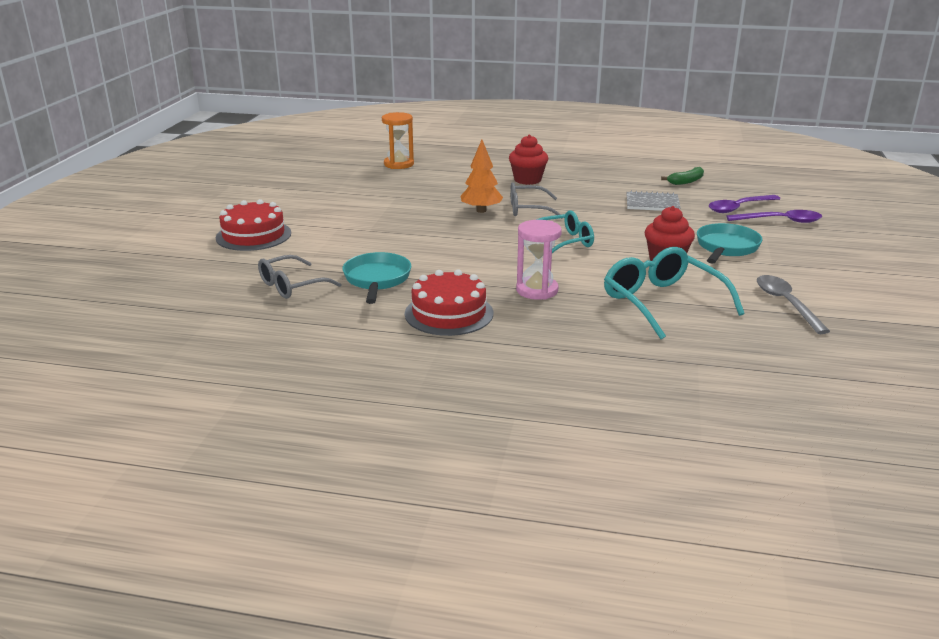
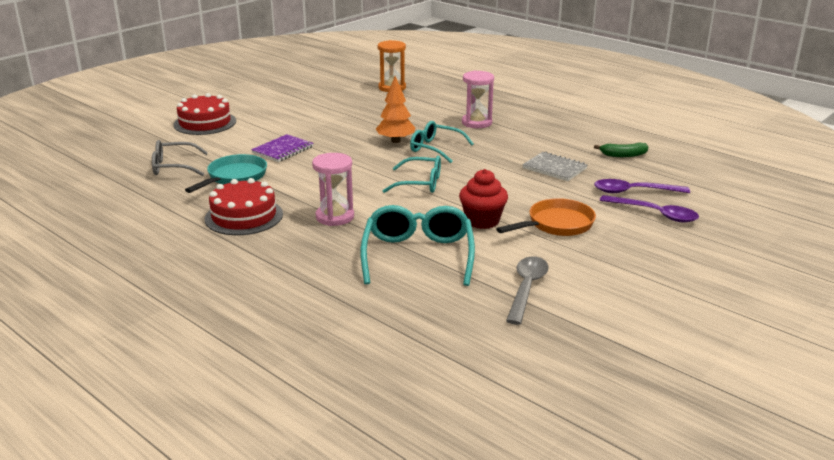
camera: 30 degrees right, 0 degrees up
red cupcake [509,135,548,185] -> pink hourglass [462,71,494,128]
grey glasses [510,182,562,219] -> turquoise glasses [410,121,474,163]
turquoise pan [697,223,763,264] -> orange pan [496,198,596,236]
none -> purple notebook [251,134,314,162]

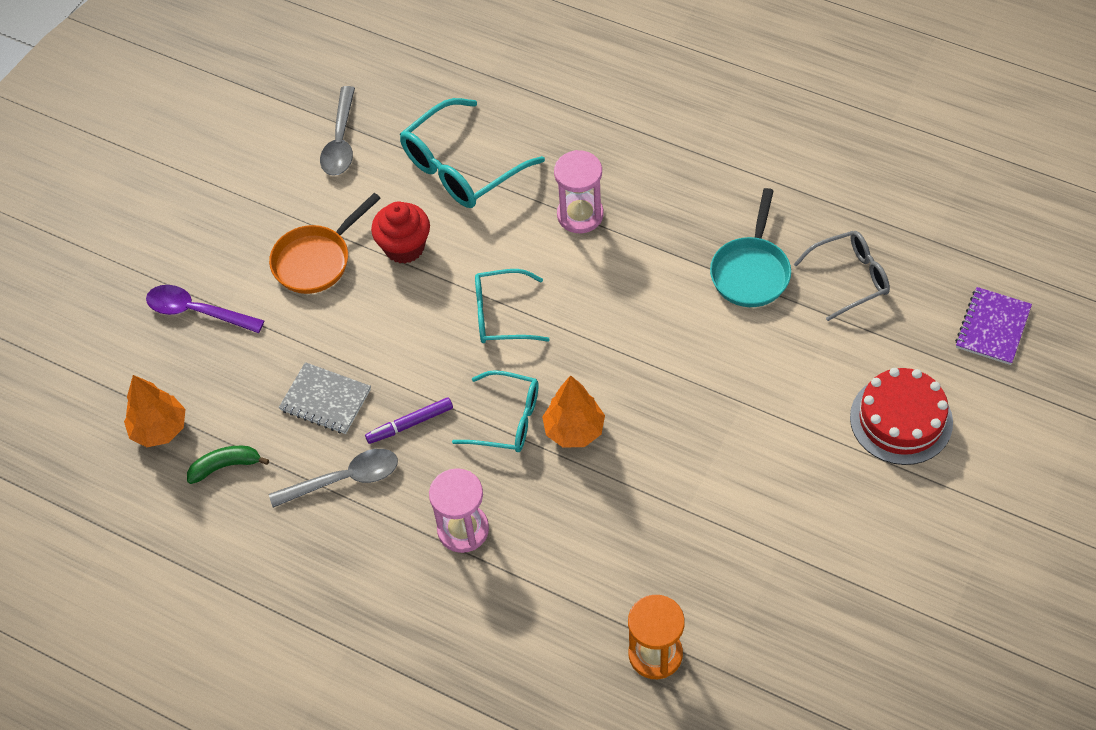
camera: 170 degrees right, 30 degrees up
red cake [205,178,283,235] -> none
purple notebook [251,134,314,162] -> purple notebook moved to [955,287,1032,365]
turquoise glasses [360,205,475,286] -> turquoise glasses turned 60 degrees clockwise [400,98,545,208]
purple spoon [594,179,690,193] -> none
none -> orange tree [124,375,185,447]
none -> grey spoon [269,449,398,508]
none -> purple marker [365,397,453,444]

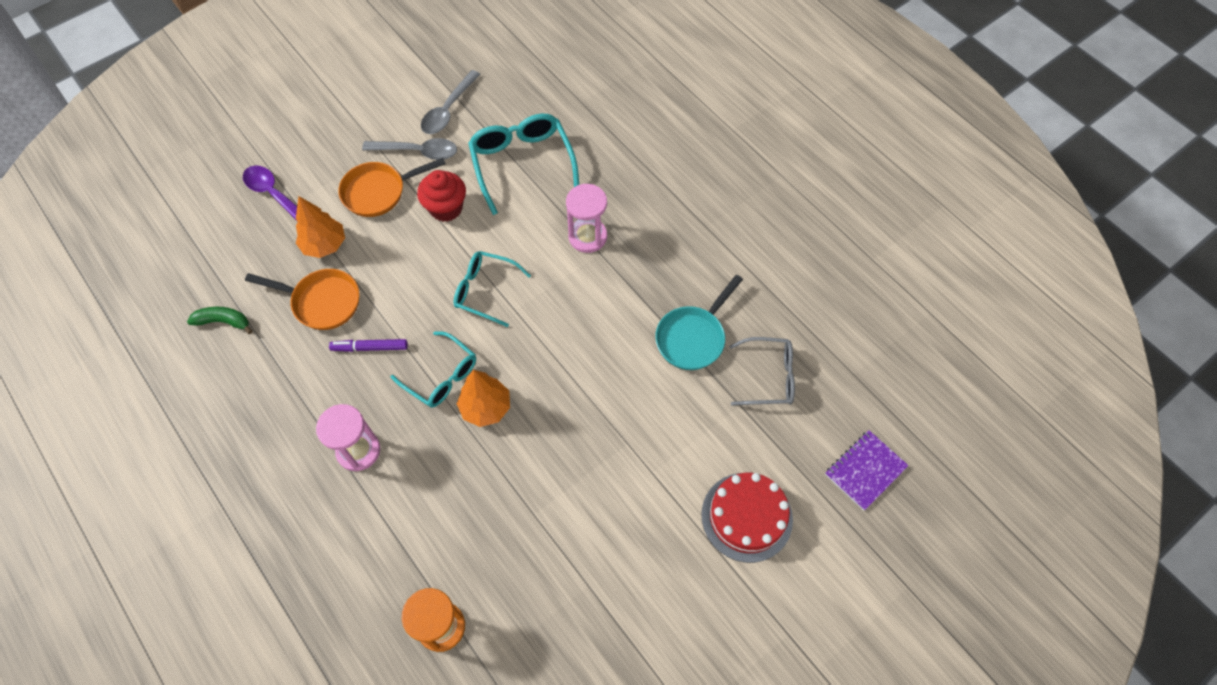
camera: 20 degrees right, 5 degrees up
orange tree [124,375,185,447] -> orange tree moved to [296,196,345,258]
grey spoon [269,449,398,508] -> grey spoon moved to [362,138,457,160]
grey notebook [279,362,371,434] -> orange pan [245,269,360,330]
turquoise glasses [400,98,545,208] -> turquoise glasses turned 90 degrees clockwise [468,114,579,215]

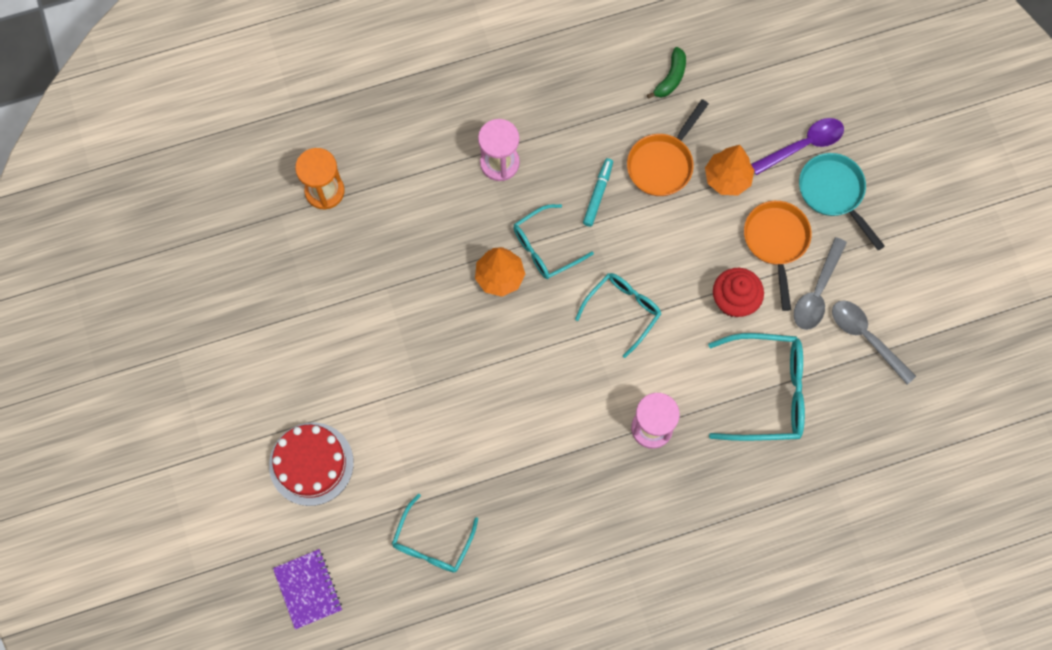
camera: 110 degrees right, 10 degrees up
purple marker [329,339,408,352] -> turquoise marker [583,158,613,227]
turquoise pan [655,275,743,370] -> turquoise pan moved to [799,153,885,250]
grey glasses [729,337,795,406] -> turquoise glasses [392,494,478,573]

